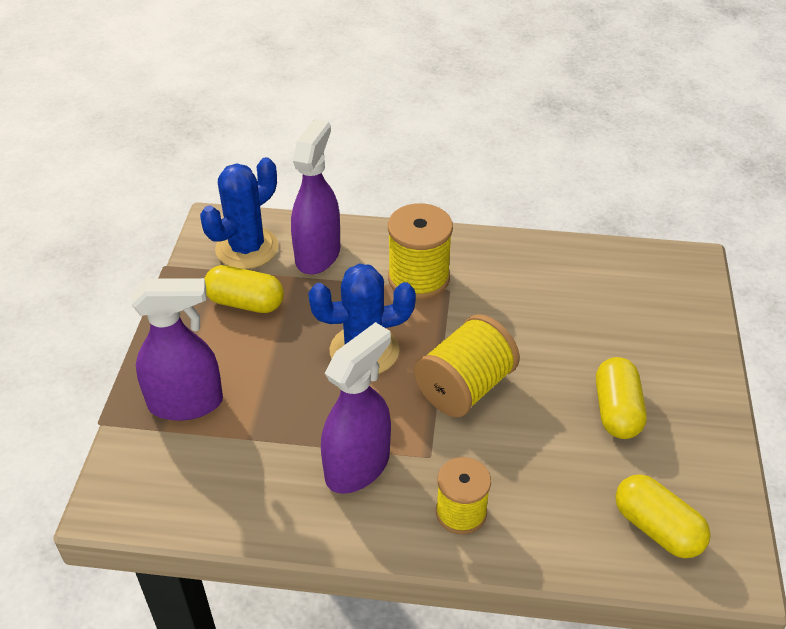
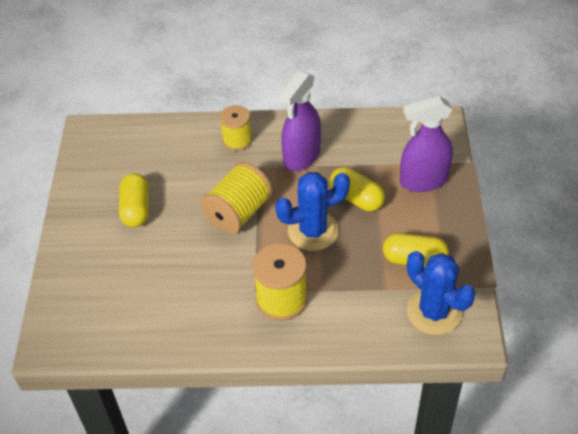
camera: 175 degrees right, 5 degrees up
blue cactus [200,157,279,269] -> blue cactus turned 75 degrees counterclockwise [407,251,475,335]
purple spray bottle [291,119,340,274] -> none
yellow capsule [615,474,711,558] -> yellow capsule moved to [329,167,385,211]

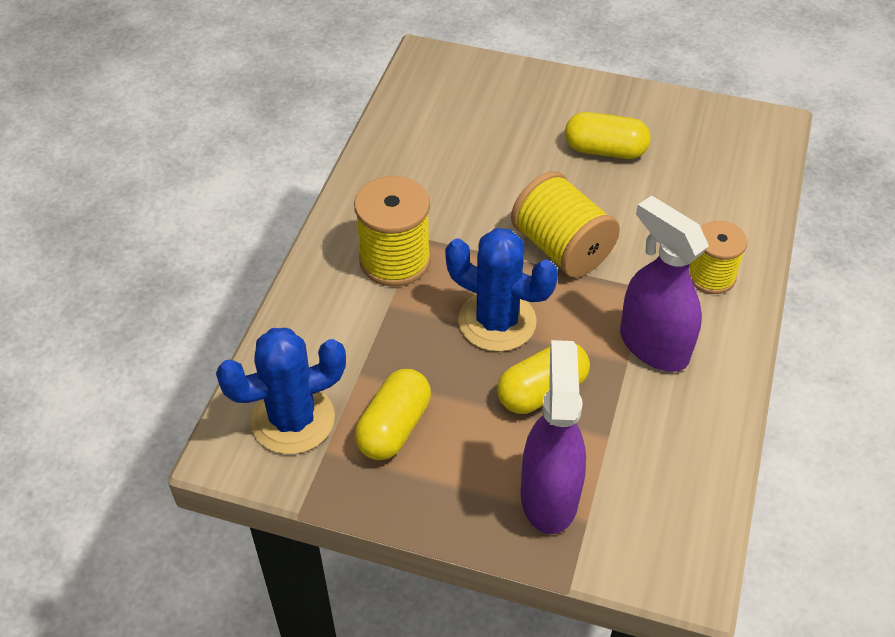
camera: 105 degrees right, 0 degrees up
blue cactus [275,172,350,251] -> blue cactus turned 60 degrees counterclockwise [445,228,558,352]

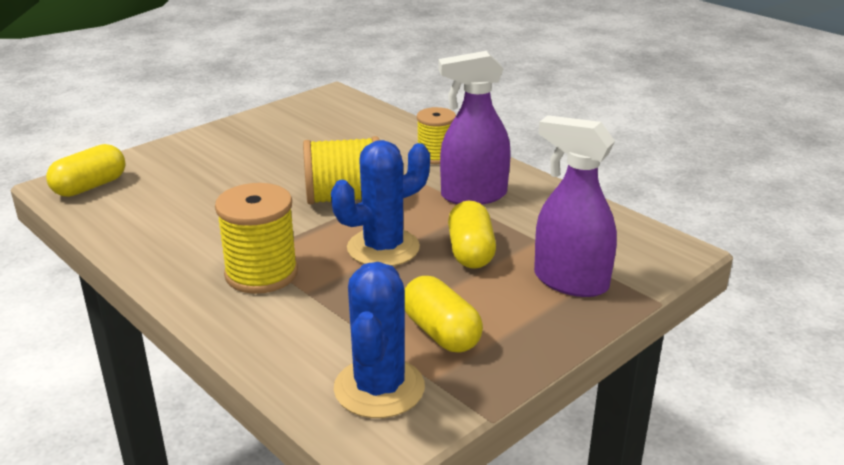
camera: 60 degrees left, 20 degrees down
yellow capsule [565,112,651,159] -> yellow capsule moved to [46,144,125,197]

